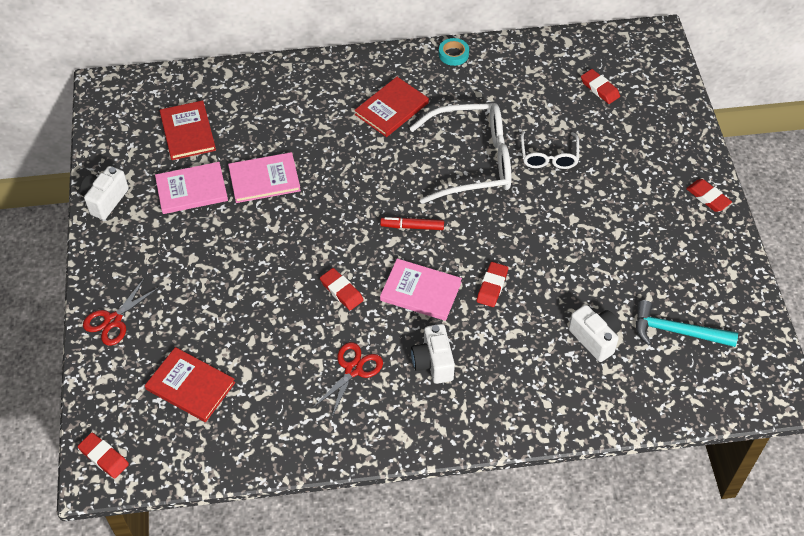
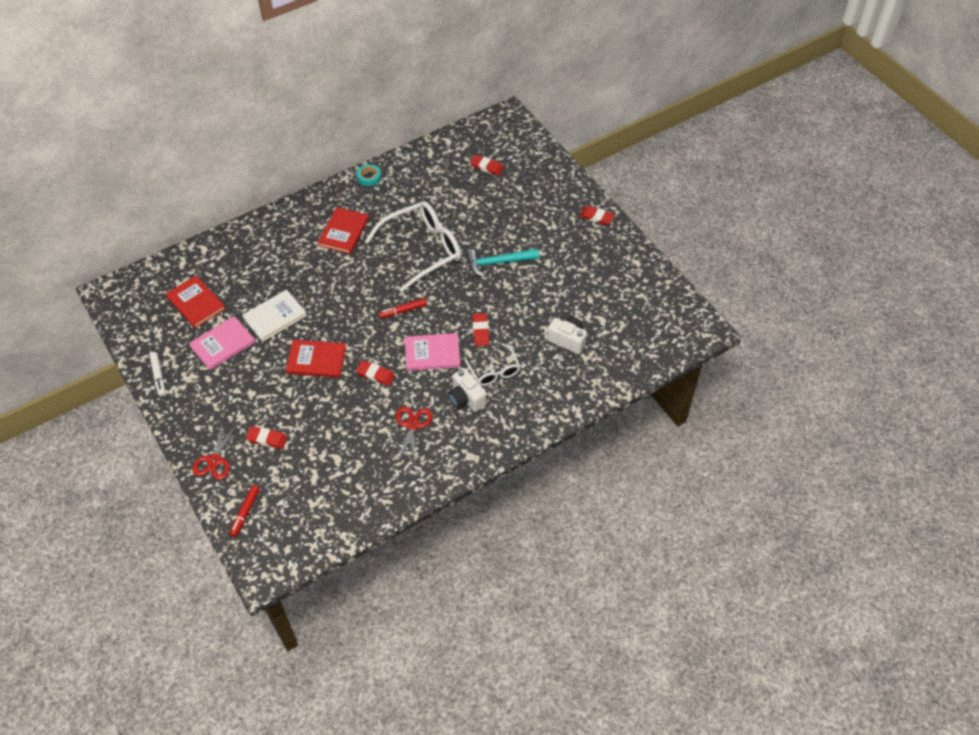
camera: 25 degrees left, 0 degrees up
red eraser [78,433,129,479] -> red eraser moved to [246,426,287,449]
white camera [80,166,129,220] -> white marker [149,352,166,397]
red book [145,347,235,422] -> red book moved to [286,340,346,378]
pink book [228,152,301,203] -> white book [242,290,307,342]
white glasses [521,131,579,169] -> white glasses moved to [464,343,521,386]
turquoise hammer [636,300,738,347] -> turquoise hammer moved to [466,248,539,277]
none -> red marker [229,485,260,537]

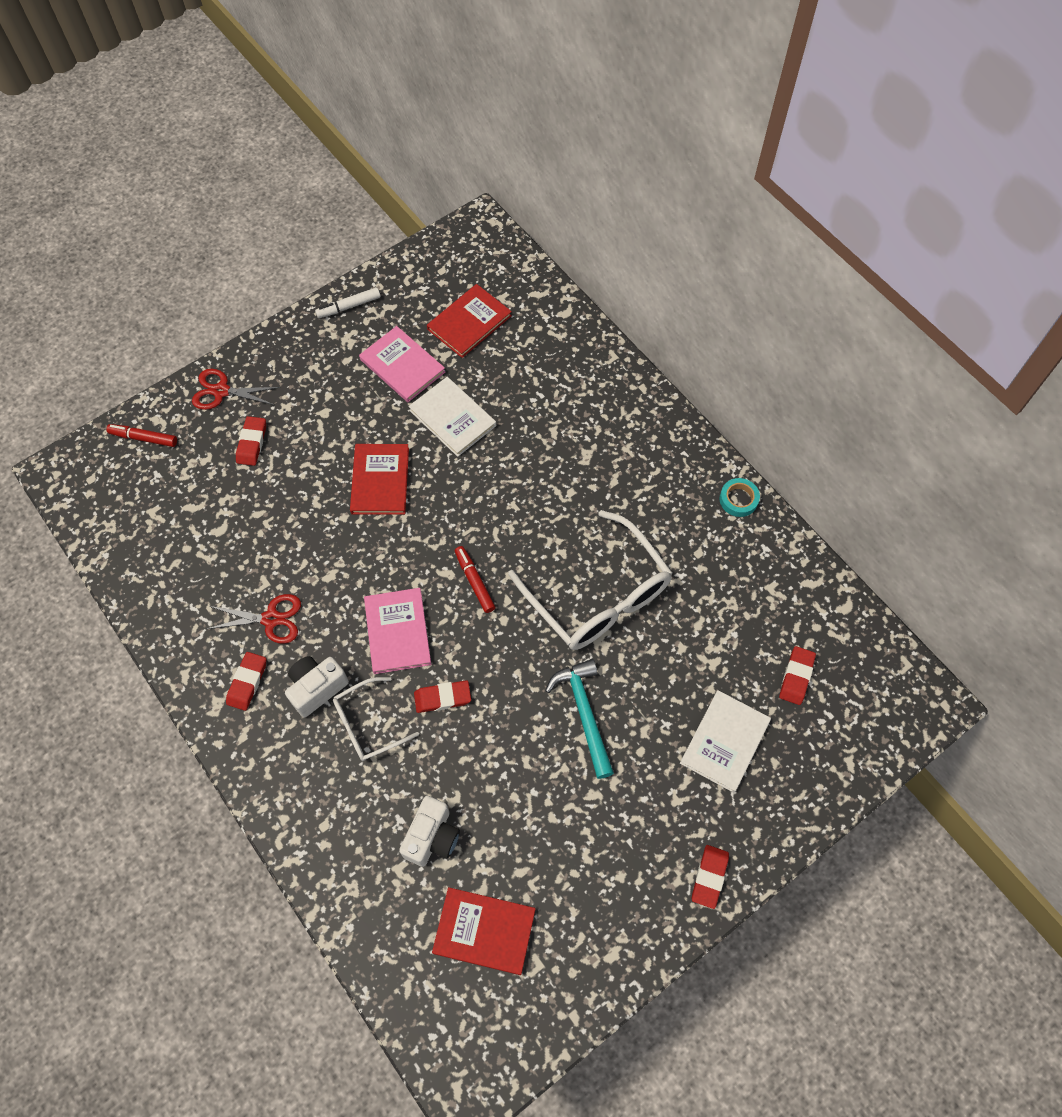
camera: 85 degrees right, 10 degrees up
red book [318,207,369,254] -> red book moved to [432,887,536,975]
red eraser [356,360,395,386] -> red eraser moved to [226,652,266,711]
none -> white book [680,690,771,793]

